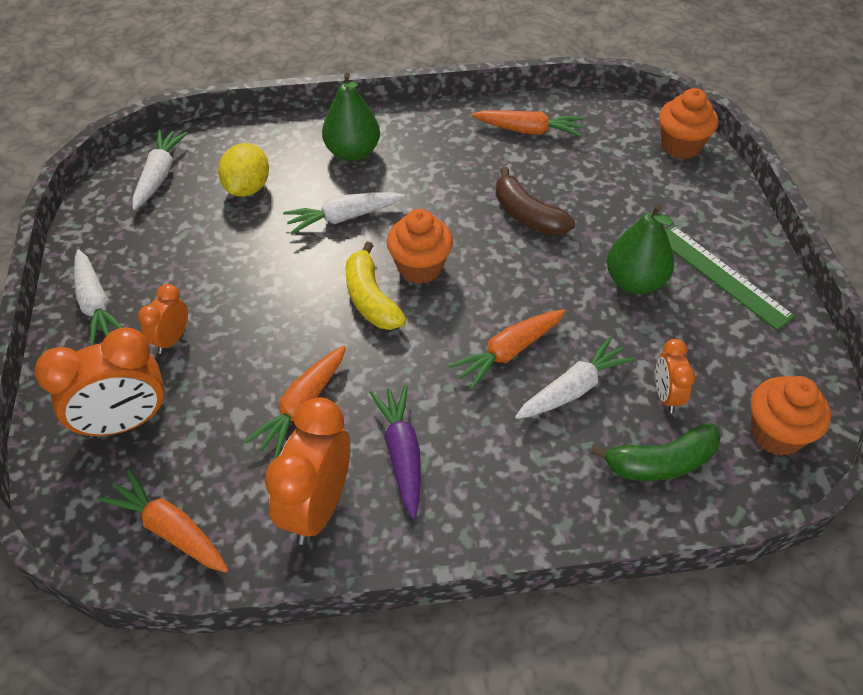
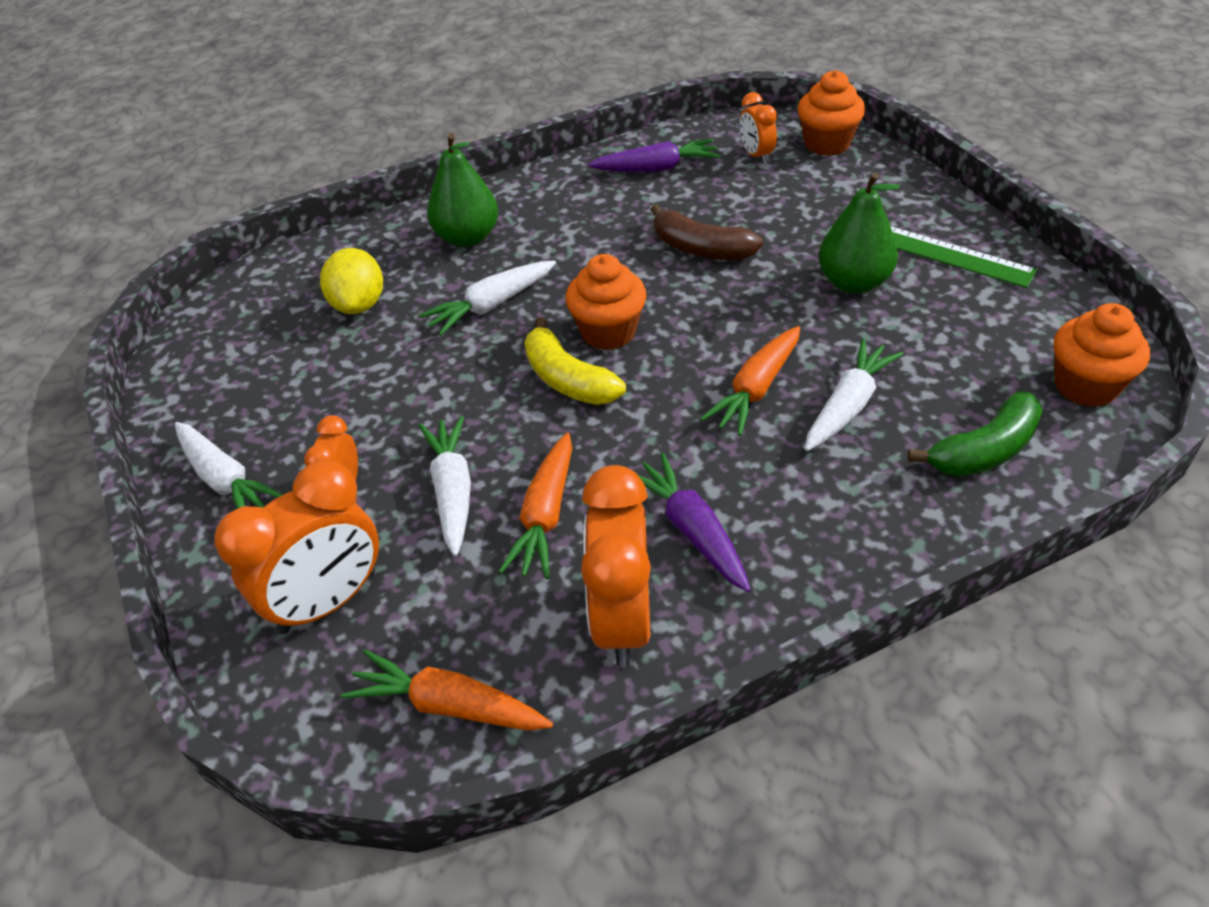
camera: 15 degrees left, 5 degrees down
white carrot [133,130,187,210] -> white carrot moved to [419,416,471,556]
orange carrot [472,110,584,137] -> purple carrot [588,139,721,172]
orange clock [655,339,695,413] -> orange clock moved to [739,92,777,164]

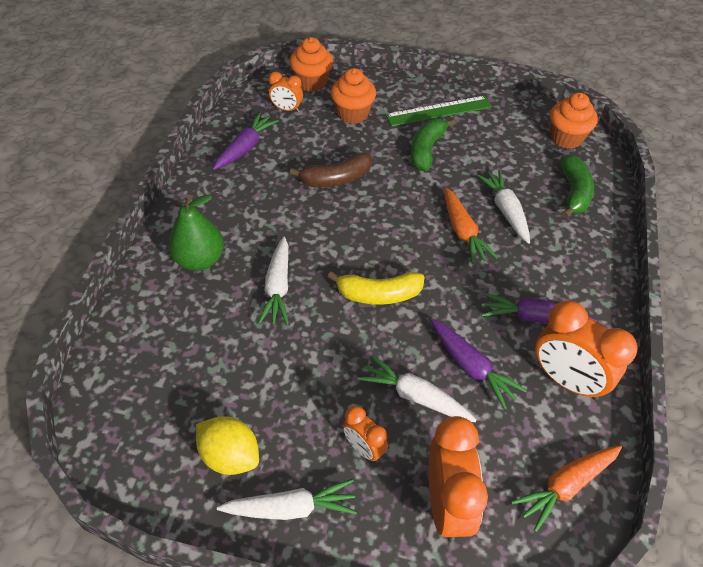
camera: 55 degrees left, 5 degrees up
yellow lemon [320,248,383,314] -> yellow lemon moved to [196,416,259,475]
orange carrot [499,433,572,579] -> purple carrot [430,319,527,409]
orange cupcake [565,254,647,350] -> orange cupcake moved to [331,68,376,124]
green pear [819,172,900,294] -> green banana [411,118,456,171]

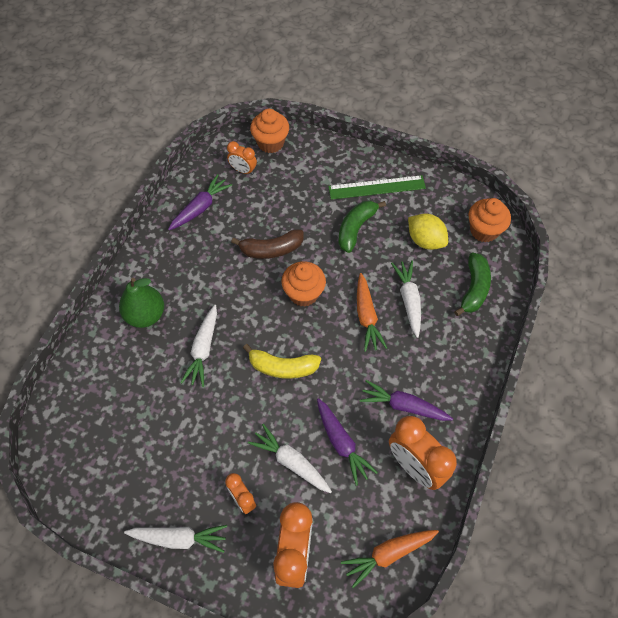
camera: 10 degrees right, 10 degrees up
yellow lemon [196,416,259,475] -> yellow lemon moved to [408,214,448,250]
orange cupcake [331,68,376,124] -> orange cupcake moved to [281,261,326,307]

